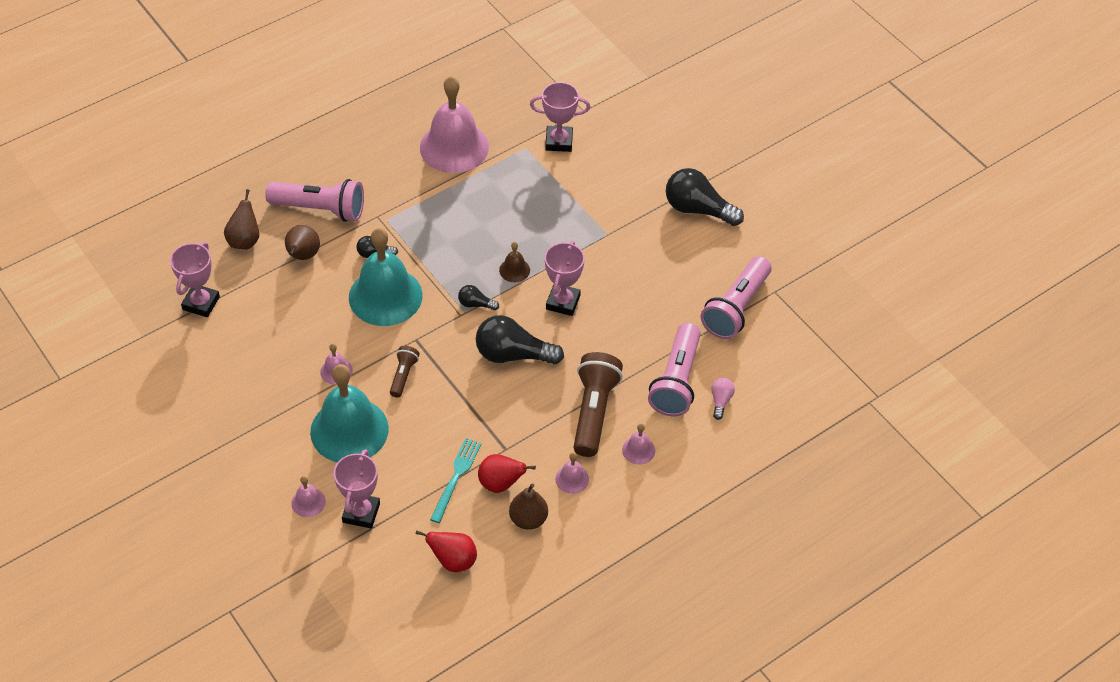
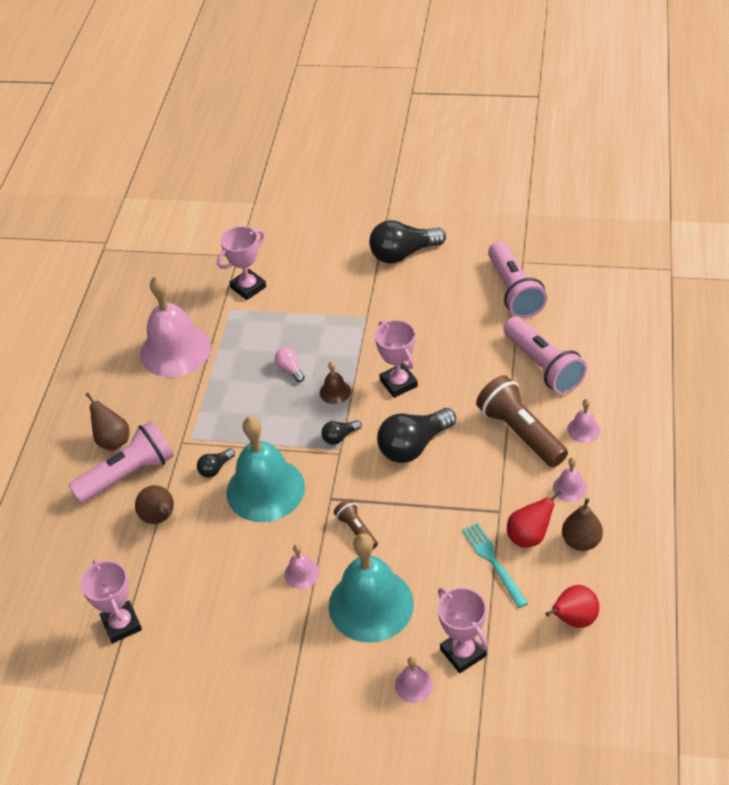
camera: 40 degrees left, 5 degrees down
brown pear [224,189,259,250] -> brown pear moved to [85,393,129,451]
pink light bulb [711,378,735,420] -> pink light bulb moved to [275,347,305,382]

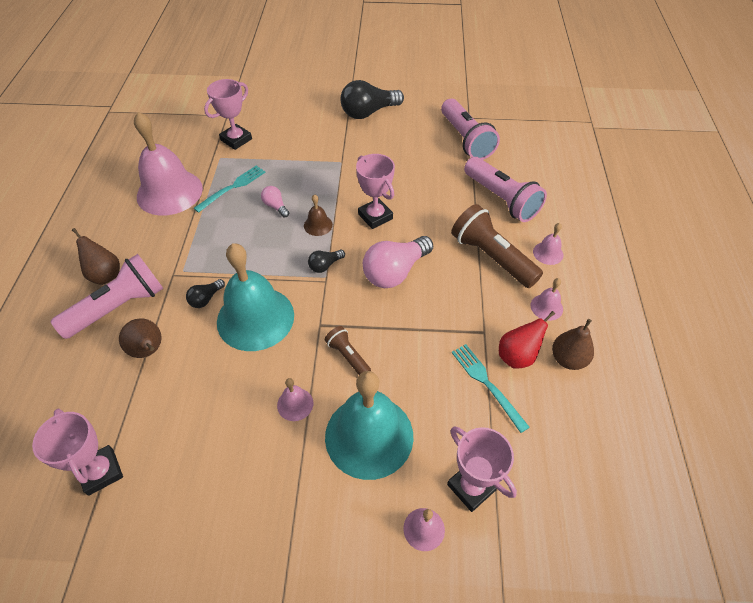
camera: 10 degrees left, 5 degrees up
black light bulb [377,408,456,463] -> pink light bulb [363,236,433,288]
red pear [545,585,599,628] -> none
none -> turquoise fork [194,165,266,213]

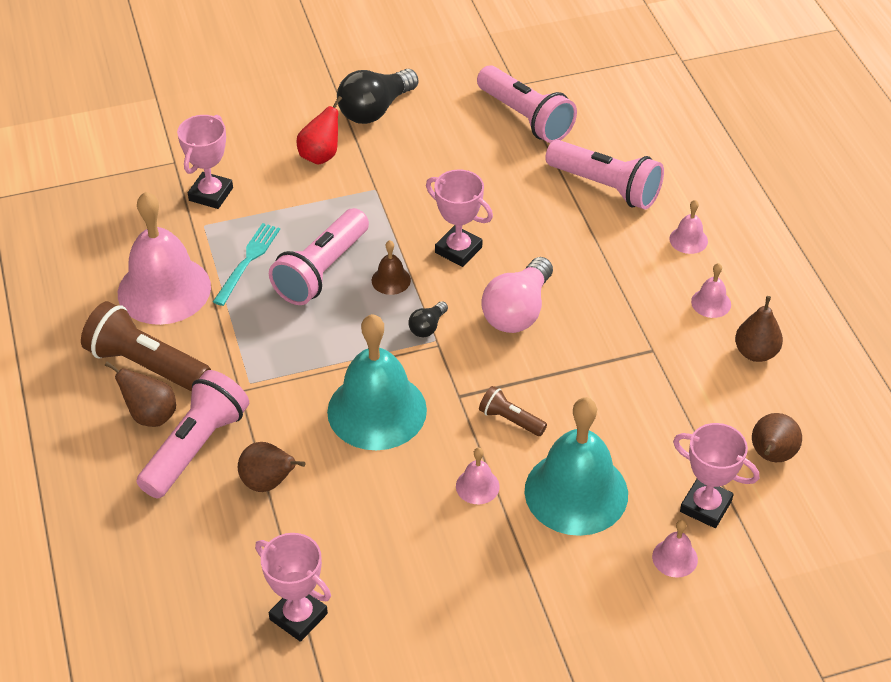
camera: 20 degrees left, 5 degrees down
black light bulb [186,279,225,308] -> none
pink light bulb [261,186,289,217] -> pink flashlight [269,208,369,305]
brown flashlight [451,204,543,288] -> brown flashlight moved to [81,301,211,392]
turquoise fork [452,344,530,433] -> none
red pear [499,311,555,369] -> red pear moved to [296,96,342,165]
none -> brown pear [752,413,802,462]

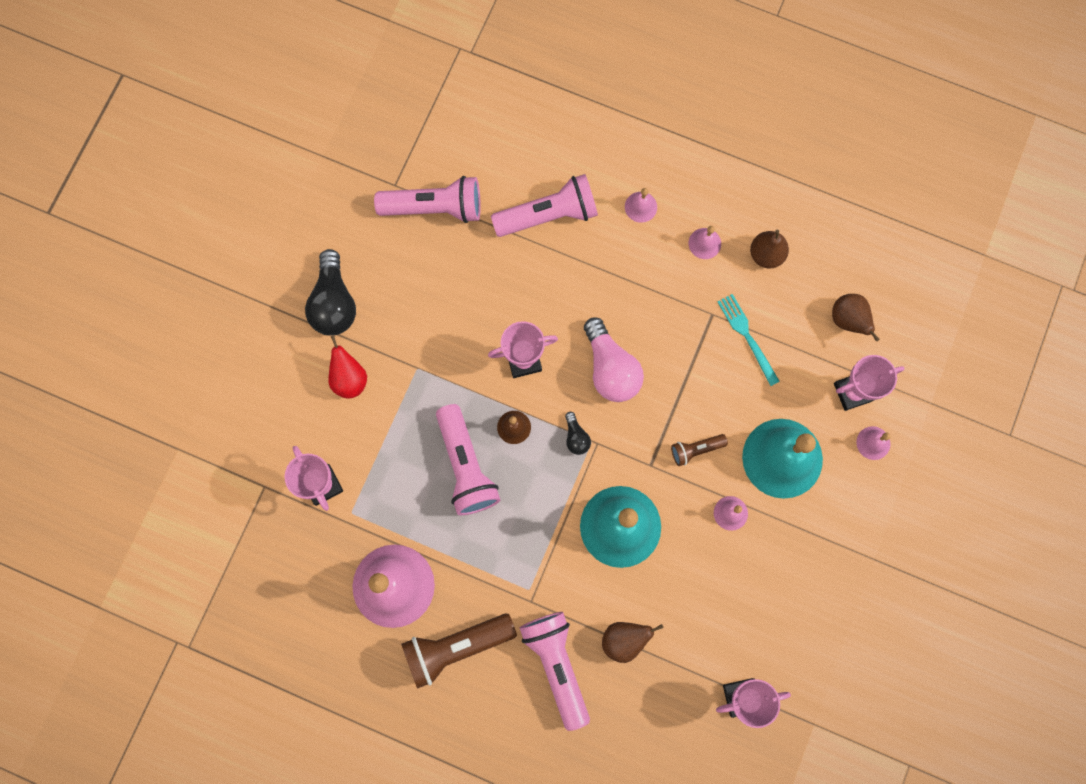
camera: 50 degrees left, 30 degrees up
brown pear [105,361,176,427] -> none
turquoise fork [213,223,280,306] -> turquoise fork moved to [718,294,780,386]

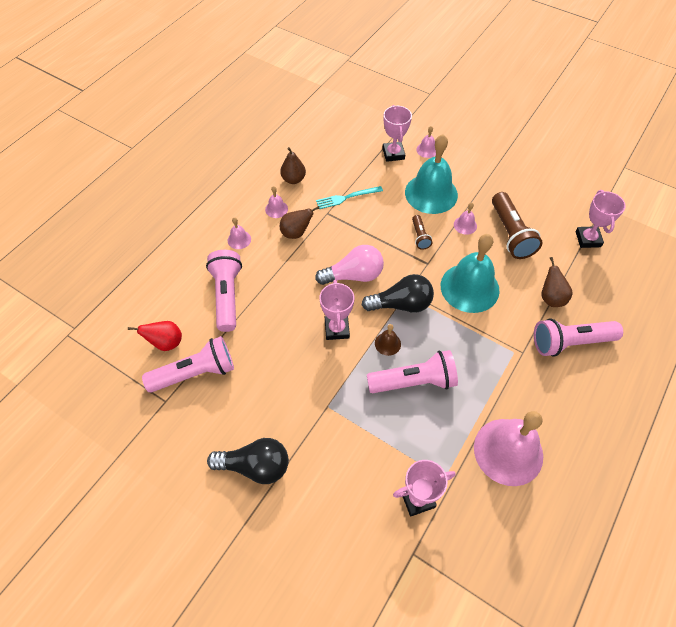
camera: 80 degrees left, 20 degrees down
red pear [328,335,367,399] -> red pear moved to [128,321,182,351]
pink flashlight [374,176,481,223] -> pink flashlight turned 60 degrees clockwise [142,336,234,392]
brown flashlight [401,614,517,689] -> brown flashlight moved to [492,192,543,259]
black light bulb [565,412,591,455] -> black light bulb [362,274,434,313], size x2.06
brown pear [832,294,879,342] -> brown pear moved to [280,206,320,239]

